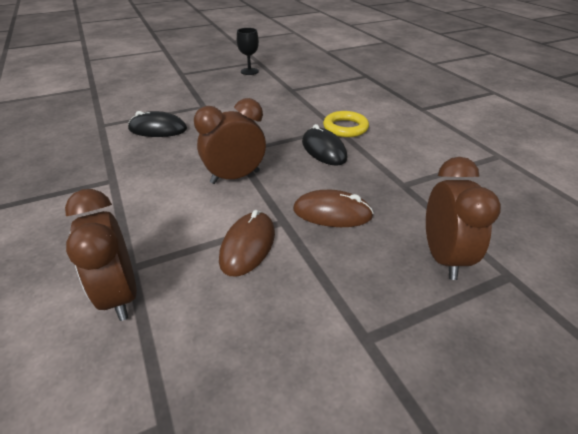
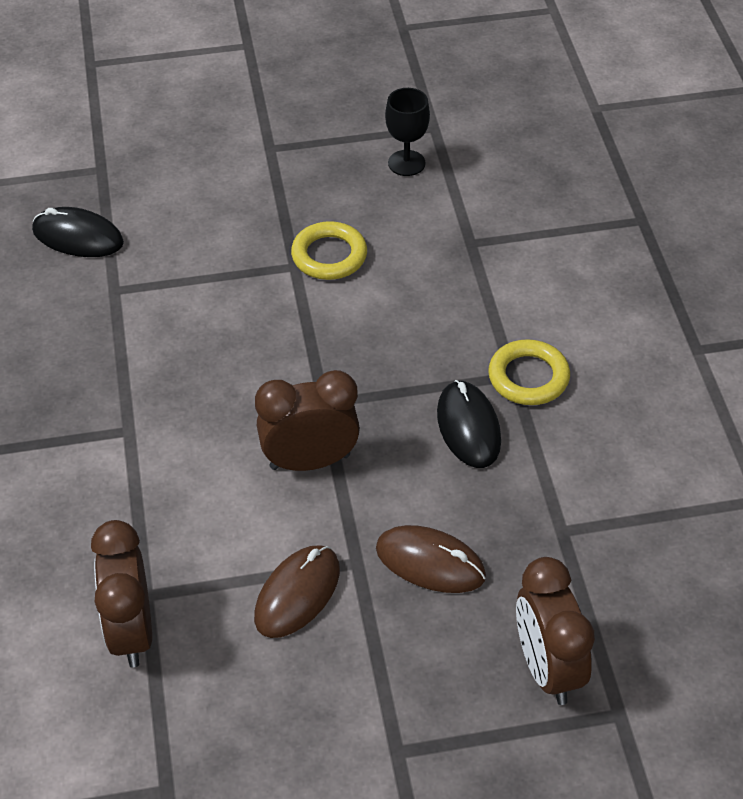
camera: 15 degrees right, 10 degrees up
black mouse [128,111,187,137] -> black mouse moved to [32,207,124,257]
brown clock [426,157,501,280] -> brown clock turned 150 degrees clockwise [516,557,595,705]
none -> yellow ring [291,221,367,280]

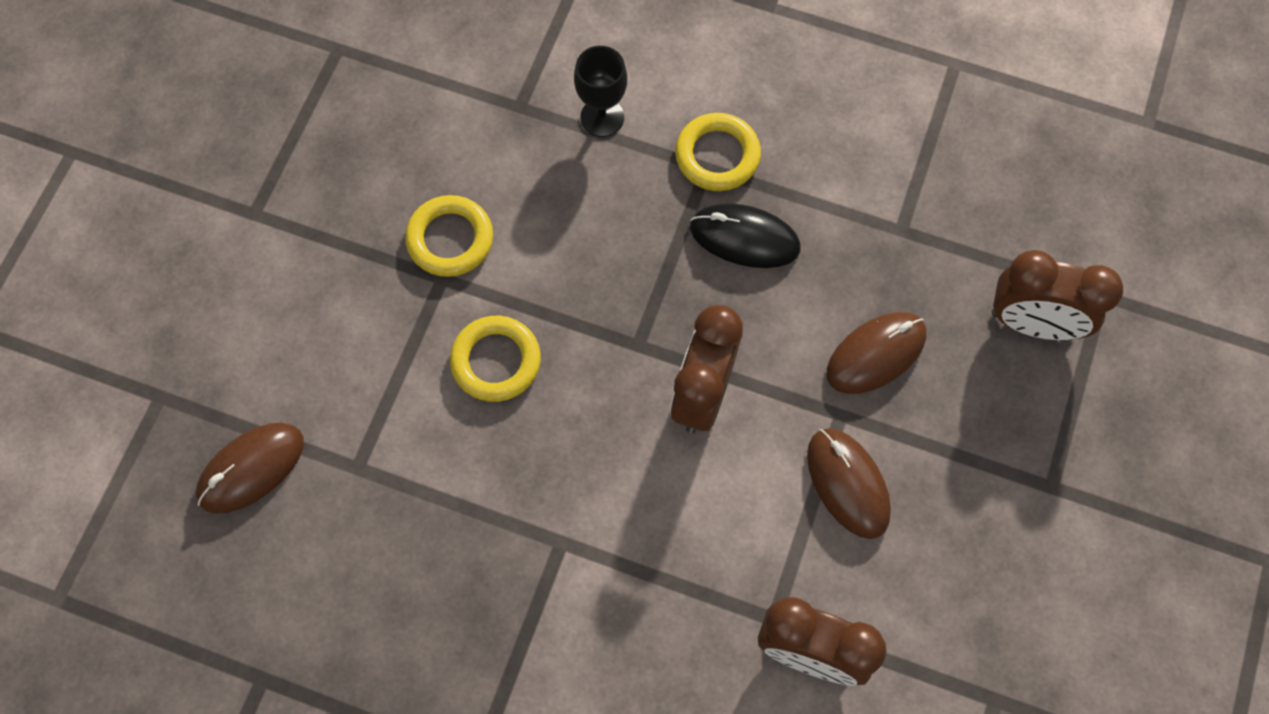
camera: 60 degrees left, 20 degrees up
black mouse [32,207,124,257] -> brown mouse [196,423,304,514]
black goblet [385,88,430,176] -> black goblet moved to [574,46,627,137]
none -> yellow ring [450,316,541,402]

